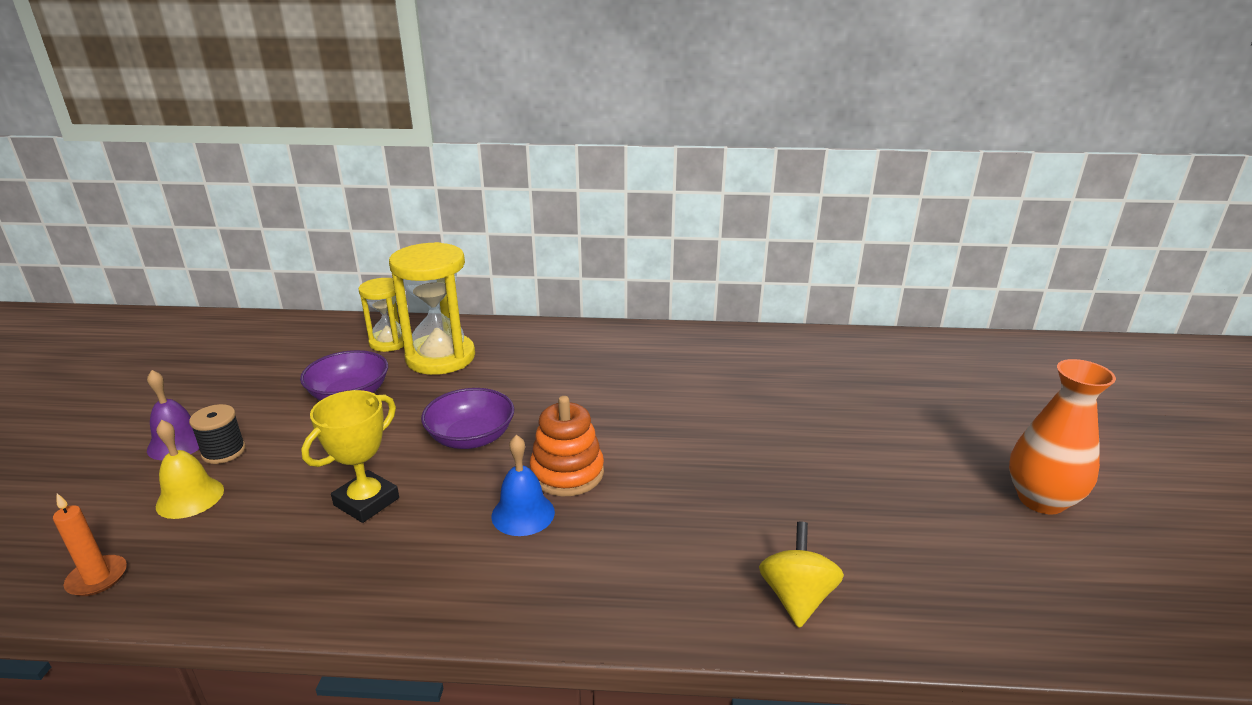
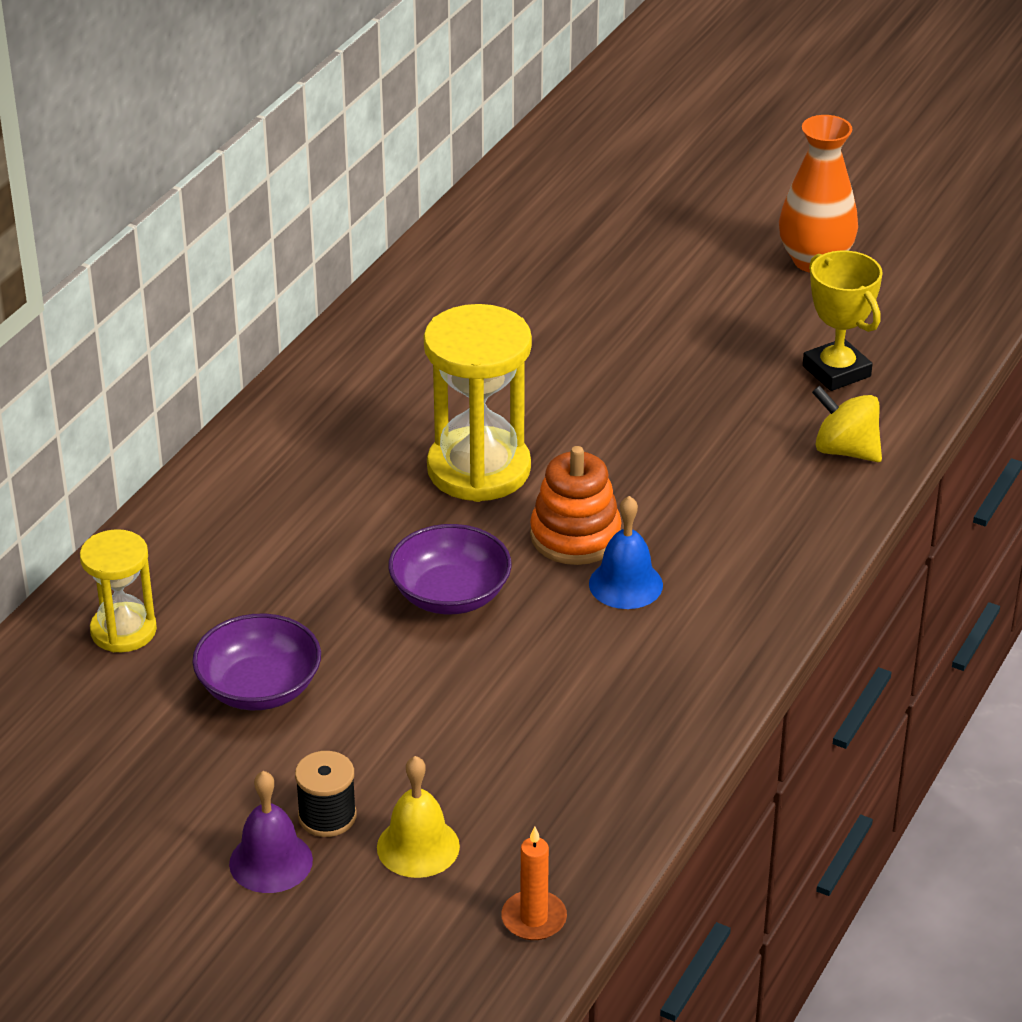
camera: 65 degrees left, 10 degrees up
yellow trophy [301,390,399,523] -> yellow trophy moved to [803,250,883,391]
yellow hourglass [389,242,475,375] -> yellow hourglass moved to [424,304,532,502]

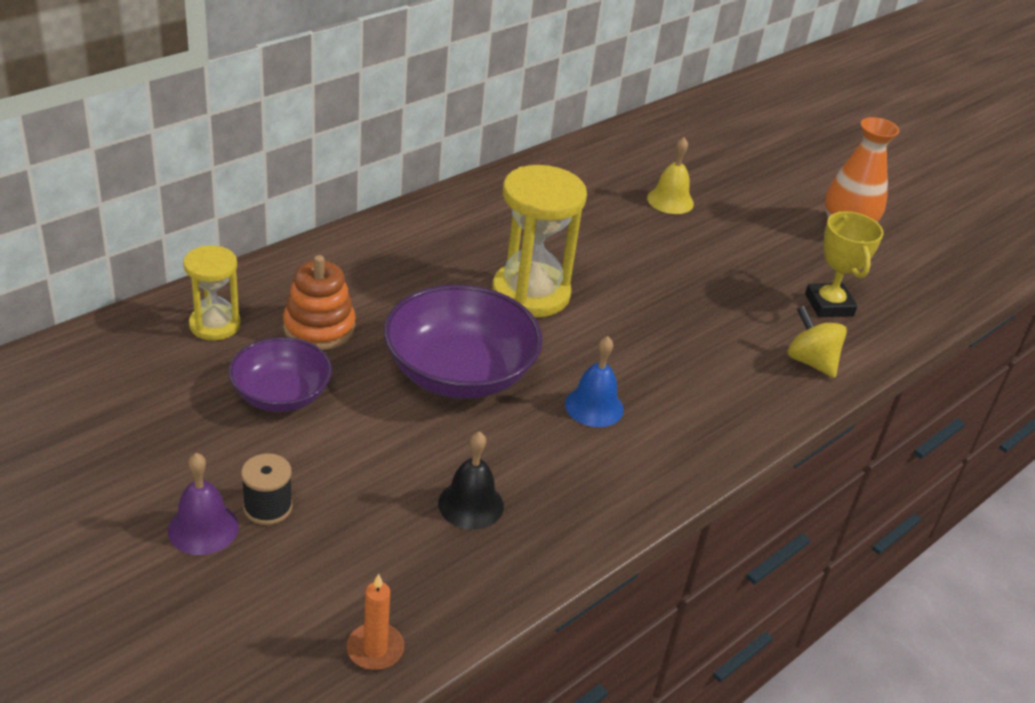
camera: 15 degrees right, 0 degrees up
yellow bell [377,756,460,878] -> yellow bell moved to [647,137,694,214]
purple bowl [388,524,512,614] -> purple bowl [384,284,543,399], size x1.62
orange stacking toy [530,446,622,565] -> orange stacking toy moved to [283,255,356,350]
none -> black bell [438,431,504,529]

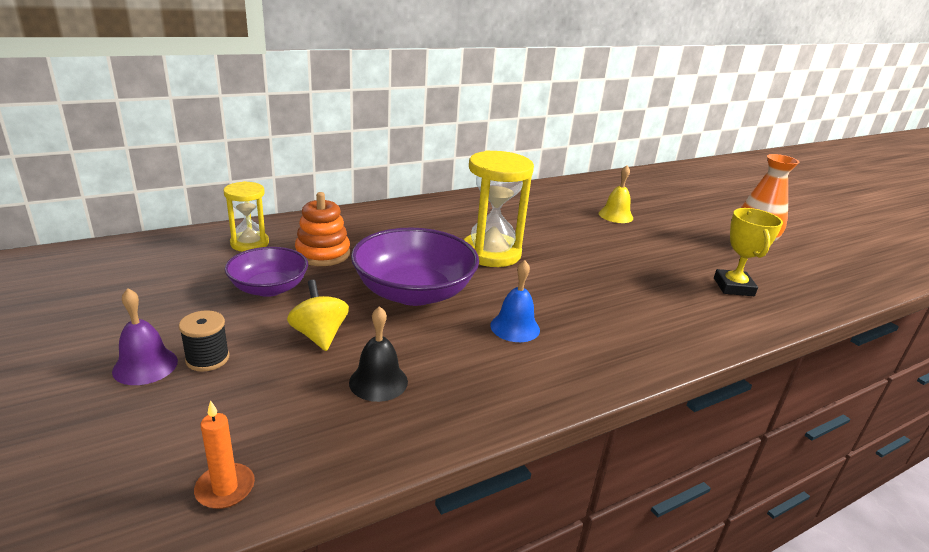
camera: 15 degrees right, 10 degrees down
yellow spinning top [788,306,847,378] -> yellow spinning top moved to [287,280,349,351]

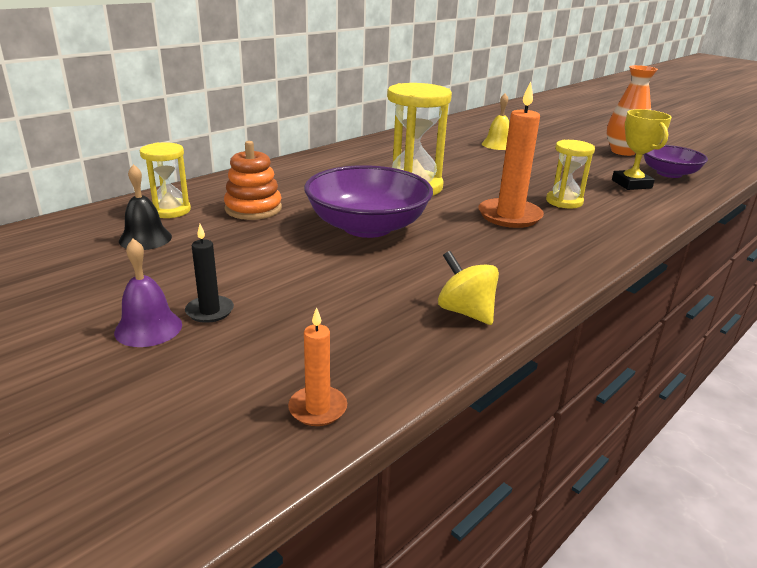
camera: 15 degrees left, 0 degrees up
black spool [179,310,230,371] -> black candle [185,224,234,323]
purple bowl [225,247,308,297] -> purple bowl moved to [644,145,708,178]
yellow spinning top [287,280,349,351] -> yellow spinning top moved to [438,251,499,325]
black bell [349,306,408,402] -> black bell moved to [119,164,172,250]
blue bell [490,260,540,342] -> none
none -> orange candle [478,81,544,228]
none -> yellow hourglass [546,140,595,208]

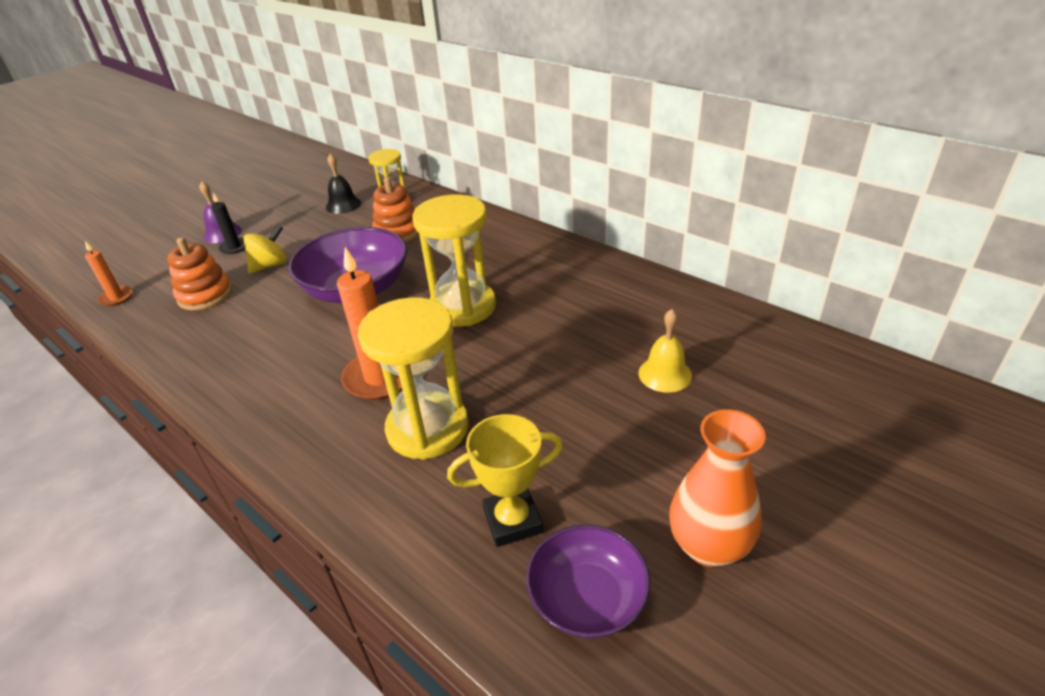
camera: 90 degrees right, 10 degrees up
yellow spinning top [438,251,499,325] -> yellow spinning top moved to [243,225,287,274]
yellow hourglass [546,140,595,208] -> yellow hourglass [358,297,469,460], size x1.69
none -> orange stacking toy [167,237,232,310]

